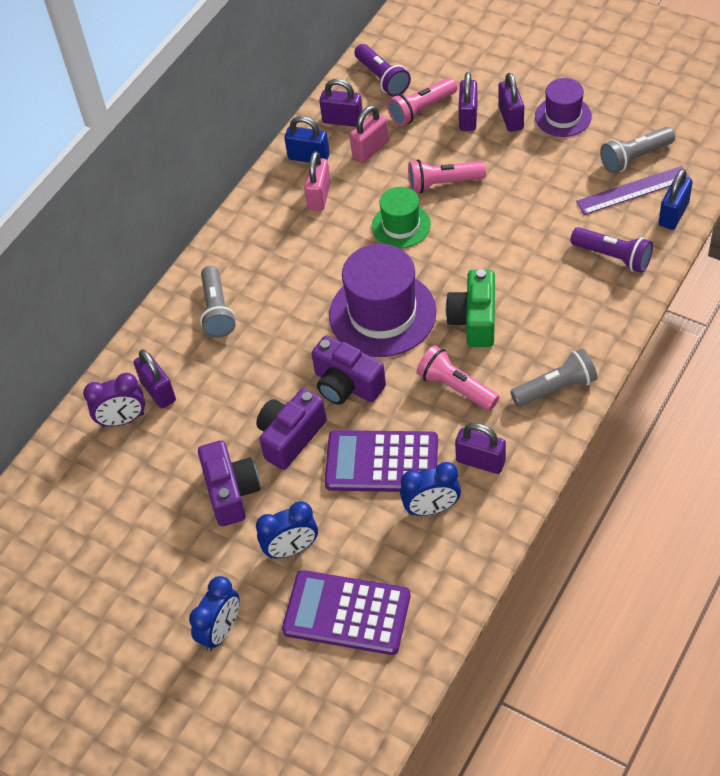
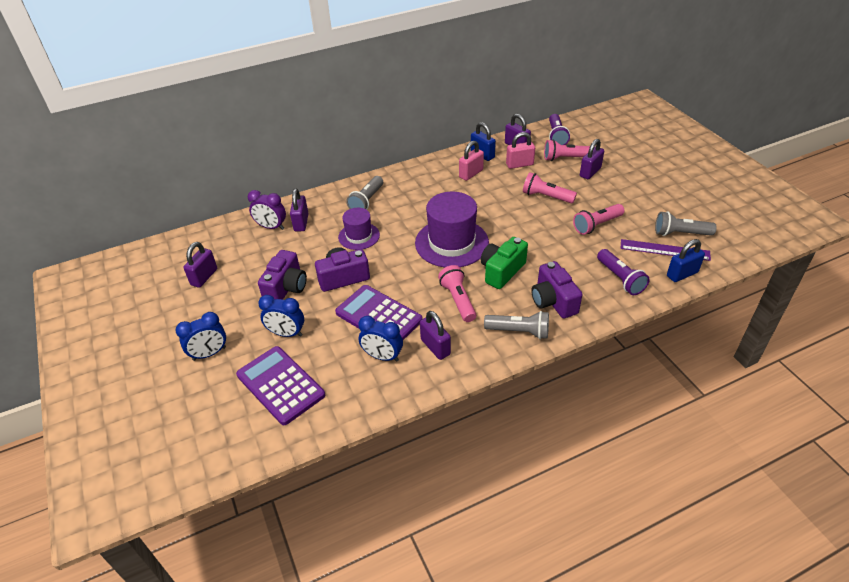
camera: 30 degrees right, 10 degrees down
purple camera [312,336,386,405] -> purple camera moved to [531,261,583,319]
green hat [372,187,431,248] -> none
purple padlock [498,73,524,132] -> purple padlock moved to [183,242,217,288]
purple hat [535,78,592,137] -> purple hat moved to [338,208,380,250]
none -> pink flashlight [573,204,625,235]

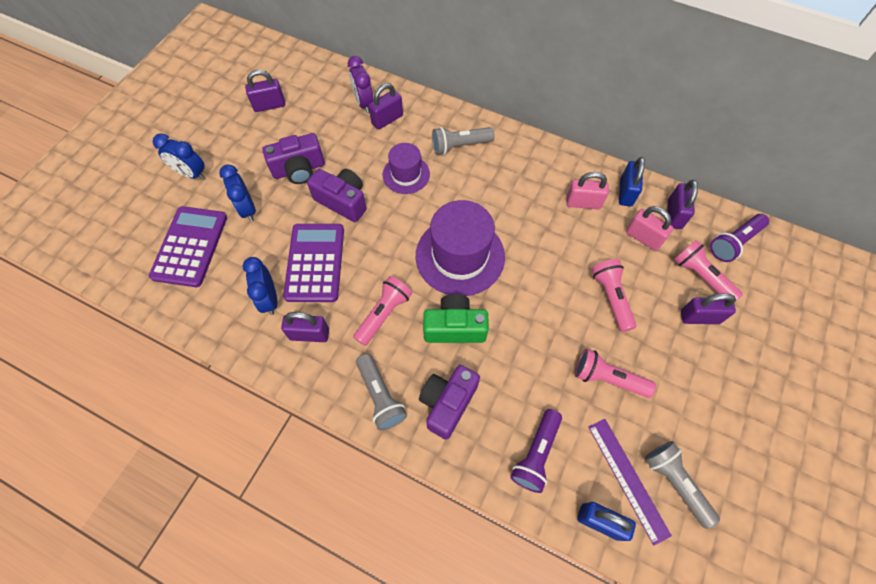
camera: 50 degrees right, 20 degrees up
purple padlock [420,311,451,360] -> purple padlock turned 75 degrees clockwise [281,312,329,342]

